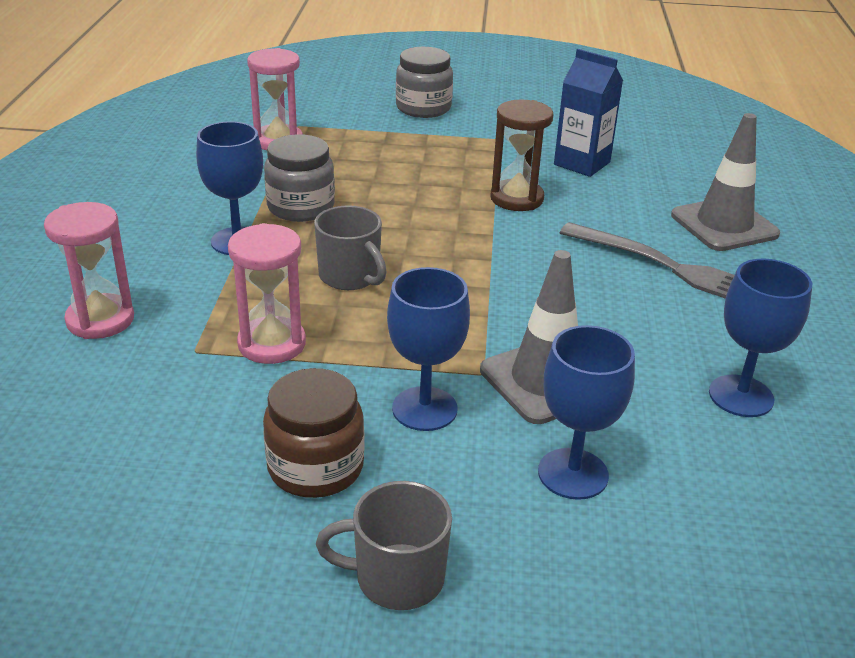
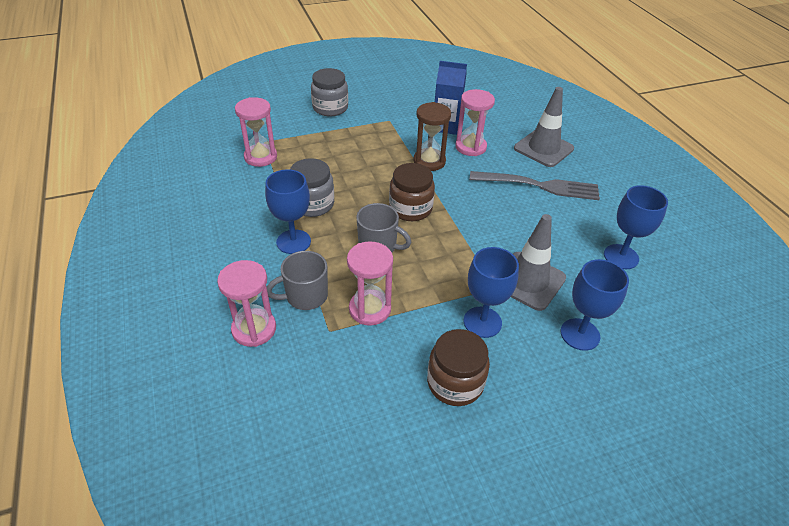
camera: 25 degrees left, 10 degrees up
grey mug [316,481,452,610] -> grey mug moved to [267,251,328,310]
none -> brown jar [389,163,435,221]
none -> pink hourglass [455,89,495,156]

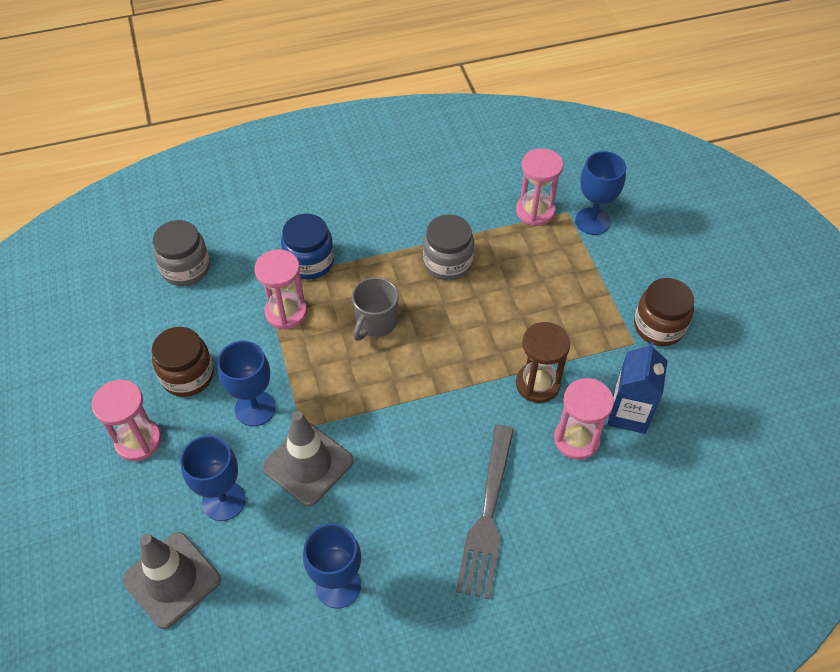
camera: 95 degrees right, 10 degrees up
pink hourglass [217,260,276,347] -> pink hourglass moved to [91,380,162,461]
blue goblet [265,169,311,254] -> blue goblet moved to [575,151,626,235]
grey mug [267,251,328,310] -> blue jar [281,214,334,279]
grey jar [311,68,348,116] -> grey jar moved to [153,220,210,286]
brown jar [389,163,435,221] -> brown jar moved to [634,278,694,346]
grey traffic cone [514,87,574,167] -> grey traffic cone moved to [122,532,221,629]

